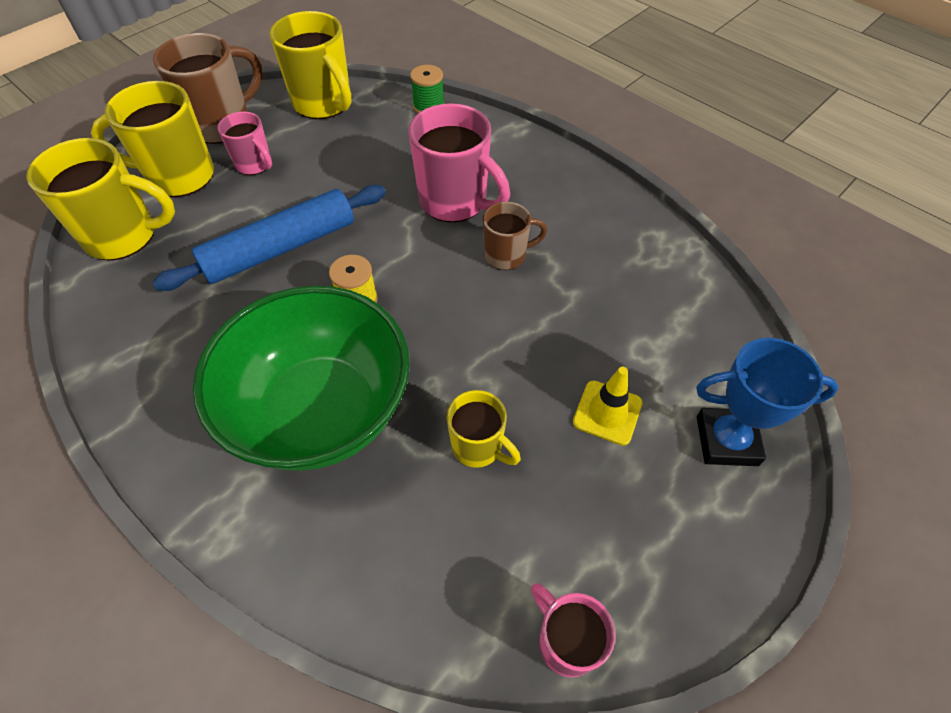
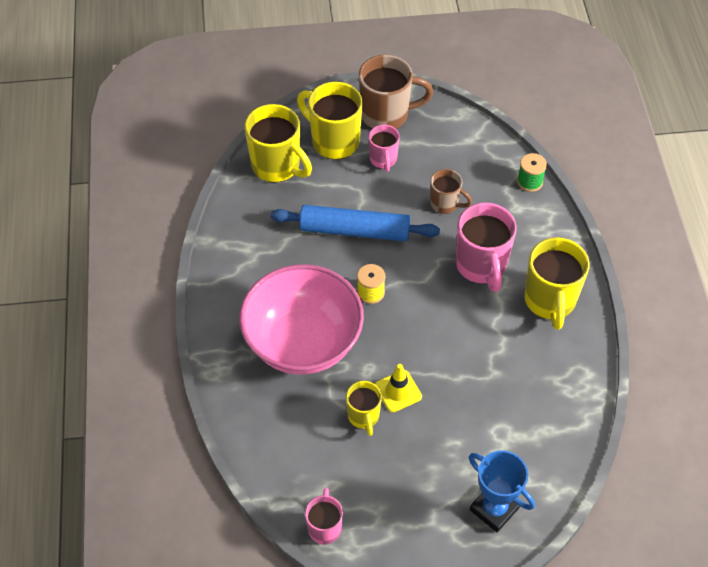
camera: 40 degrees right, 0 degrees up
green bowl [193,285,410,471] -> pink bowl [239,264,364,375]
yellow mug [269,11,351,119] -> yellow mug moved to [524,237,590,330]
brown mug [483,201,547,270] -> brown mug moved to [430,169,472,214]
yellow traffic cone [573,367,643,446] -> yellow traffic cone moved to [375,364,422,413]

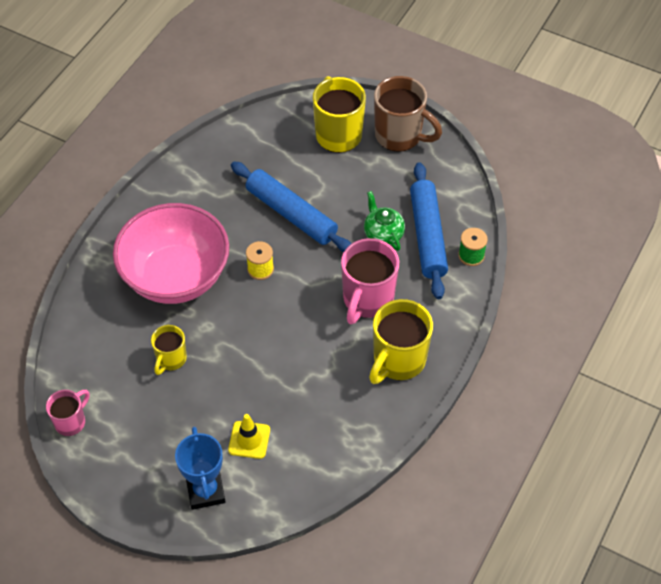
camera: 35 degrees right, 0 degrees up
yellow mug [244,104,312,183] -> none
pink mug [369,125,400,172] -> none
yellow traffic cone [375,364,422,413] -> yellow traffic cone moved to [228,414,270,459]
brown mug [430,169,472,214] -> green teapot [364,191,405,251]
none -> blue rolling pin [410,162,448,299]

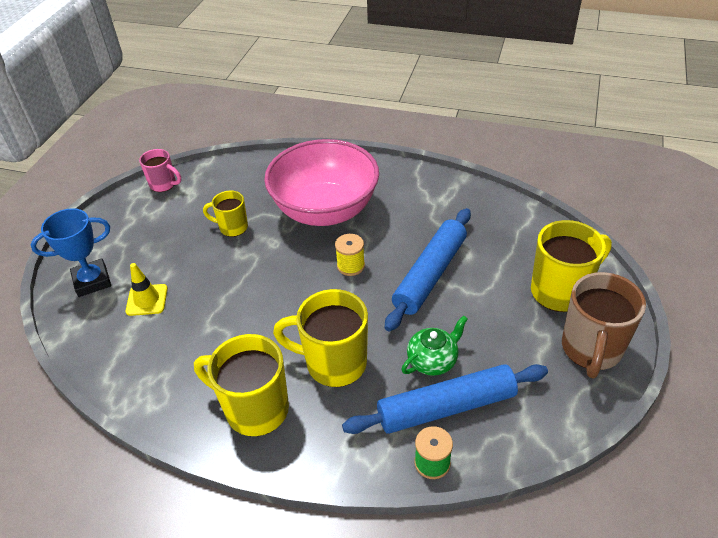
camera: 80 degrees right, 10 degrees down
pink mug [341,238,399,324] -> yellow mug [273,289,368,387]

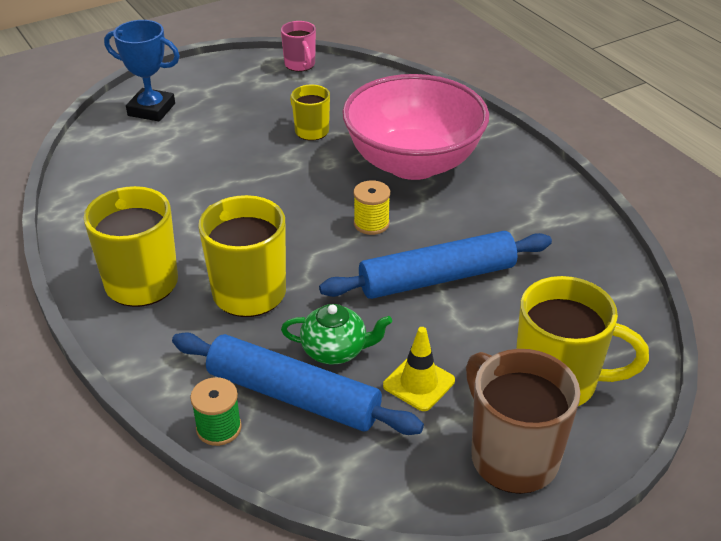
camera: 40 degrees right, 5 degrees down
yellow traffic cone [125,263,168,316] -> yellow traffic cone moved to [383,327,455,411]
brown mug [562,272,646,379] -> brown mug turned 90 degrees clockwise [466,349,581,494]

